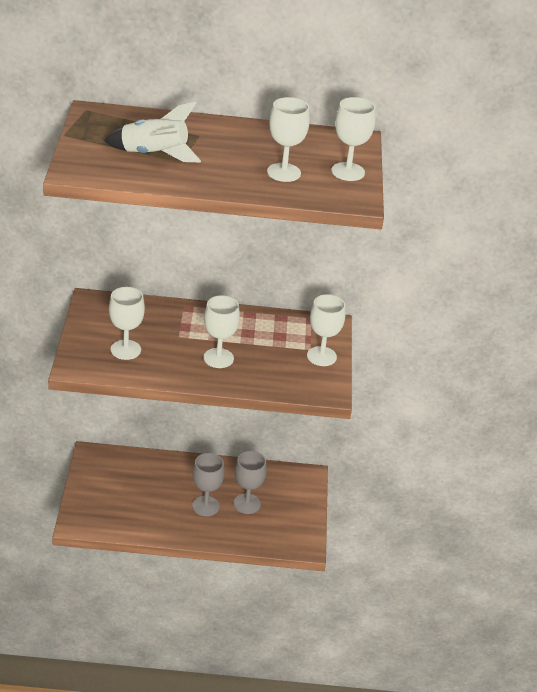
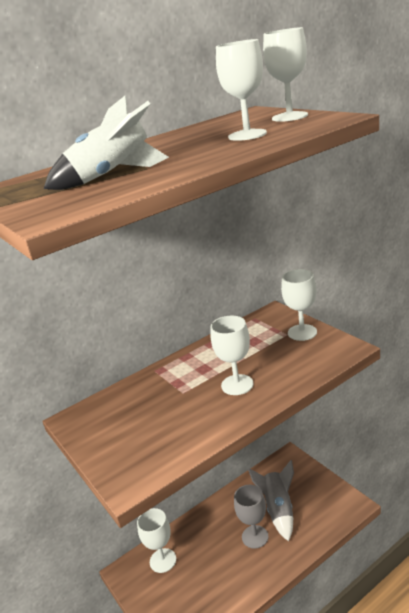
camera: 30 degrees left, 10 degrees down
white goblet [109,287,145,360] -> white goblet moved to [137,508,176,573]
grey goblet [234,451,267,514] -> grey rocket [248,460,294,541]

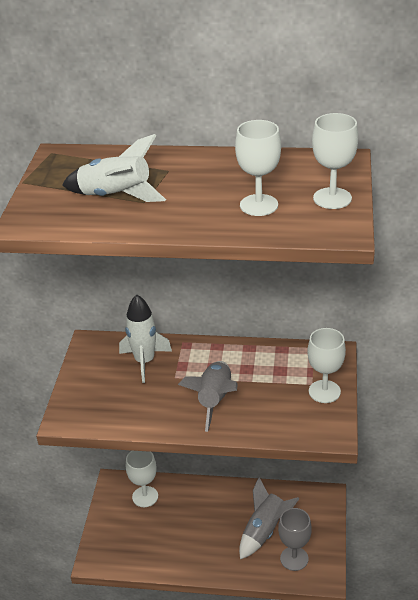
camera: 40 degrees right, 10 degrees up
white goblet [210,316,254,395] -> grey rocket [178,361,238,432]
grey goblet [234,485,269,549] -> grey goblet moved to [278,508,312,571]
none -> white rocket [119,294,172,383]

